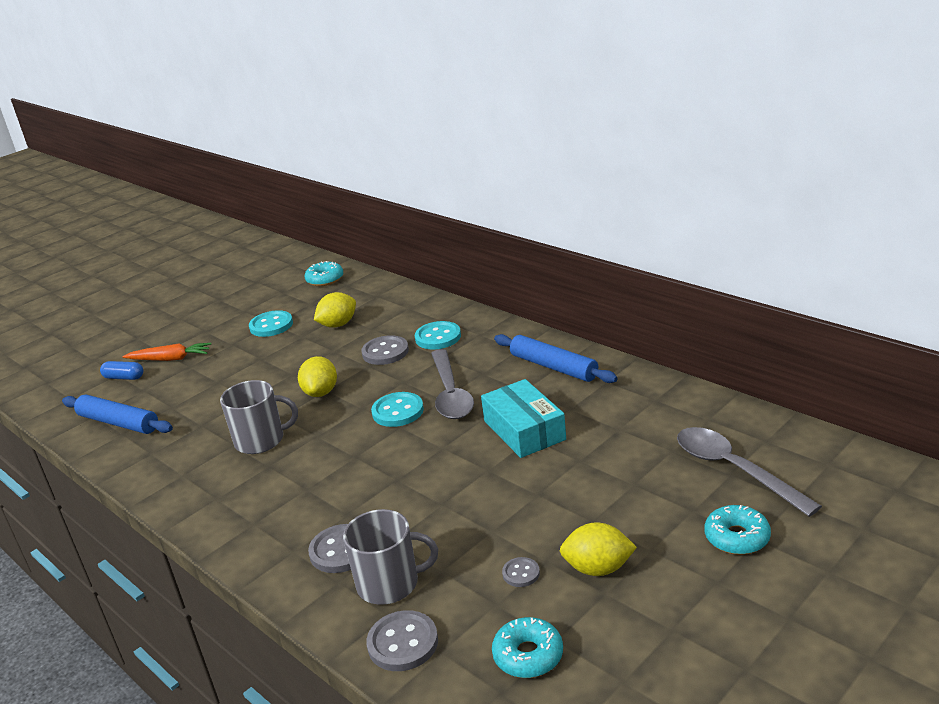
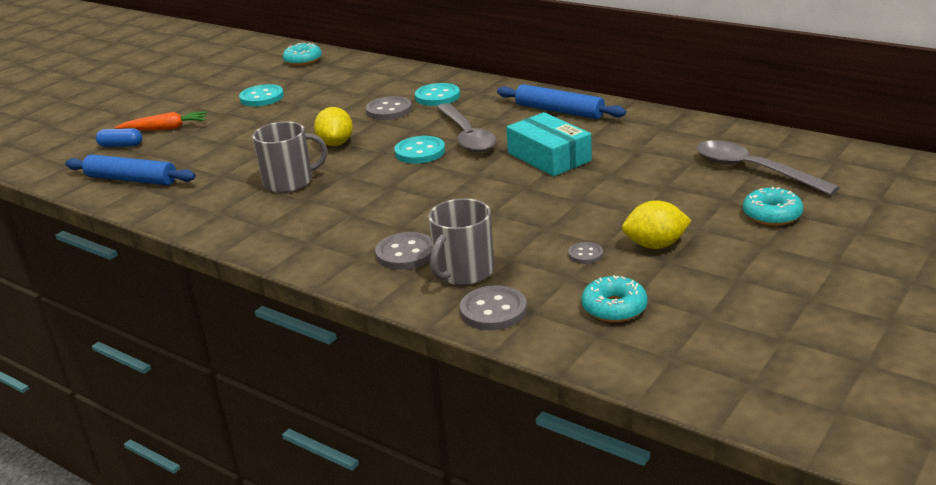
camera: 10 degrees left, 0 degrees up
yellow lemon [314,292,356,328] -> none
grey mug [343,509,438,605] -> grey mug turned 135 degrees clockwise [428,198,494,285]

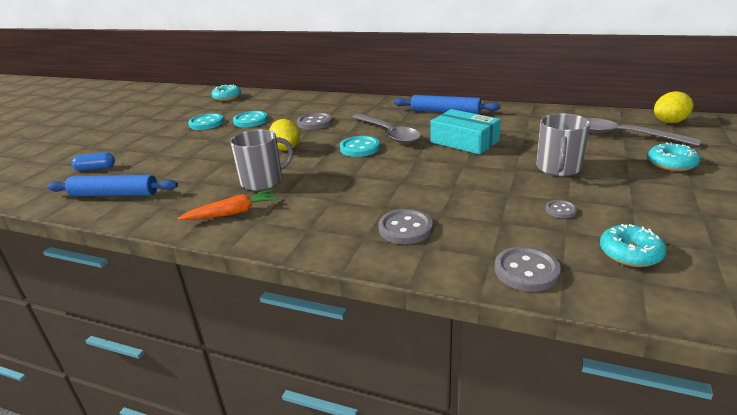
camera: 15 degrees left, 0 degrees up
orange carrot [115,111,207,131] -> orange carrot moved to [177,190,278,220]
turquoise button [415,83,460,106] -> turquoise button moved to [233,111,268,127]
grey mug [428,198,494,285] -> grey mug moved to [536,113,590,176]
yellow lemon [622,200,692,249] -> yellow lemon moved to [654,91,693,123]

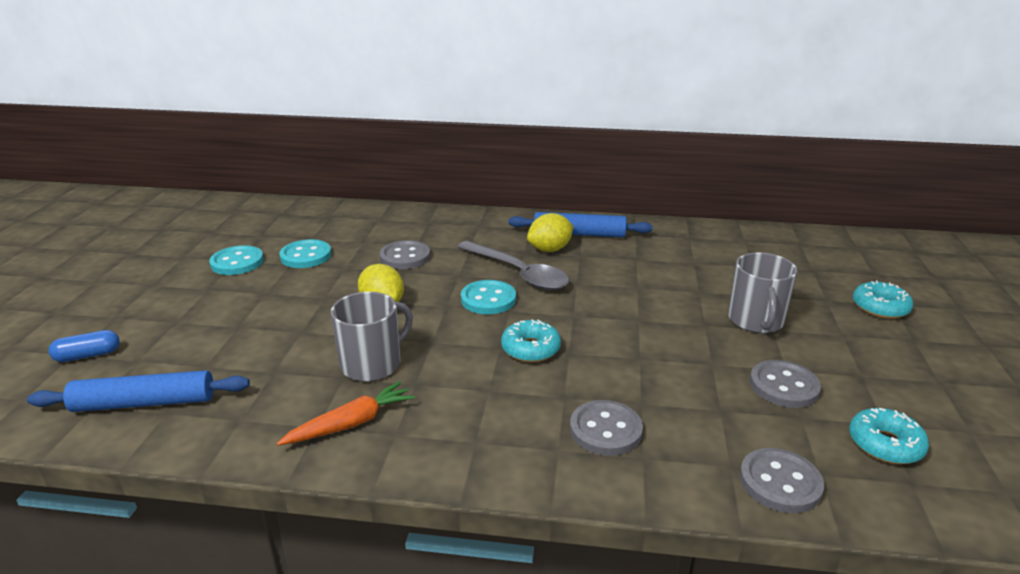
camera: 15 degrees left, 0 degrees up
turquoise donut [212,84,241,101] -> turquoise donut moved to [501,319,561,362]
turquoise box [430,109,501,155] -> none
grey button [546,200,577,218] -> grey button [750,360,821,408], size x1.78
grey spoon [586,118,701,146] -> none
yellow lemon [654,91,693,123] -> yellow lemon moved to [527,213,574,252]

